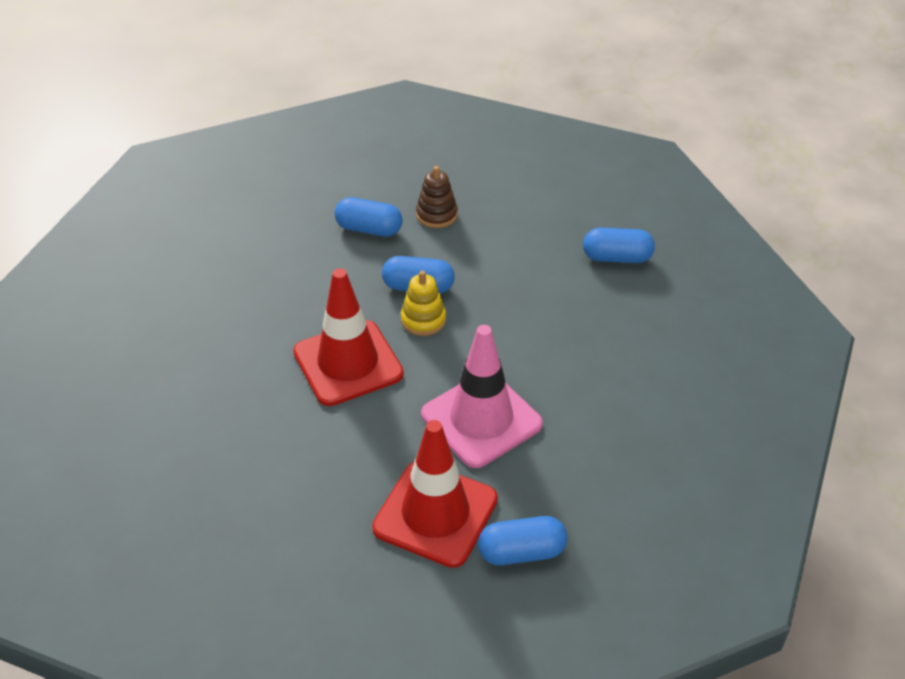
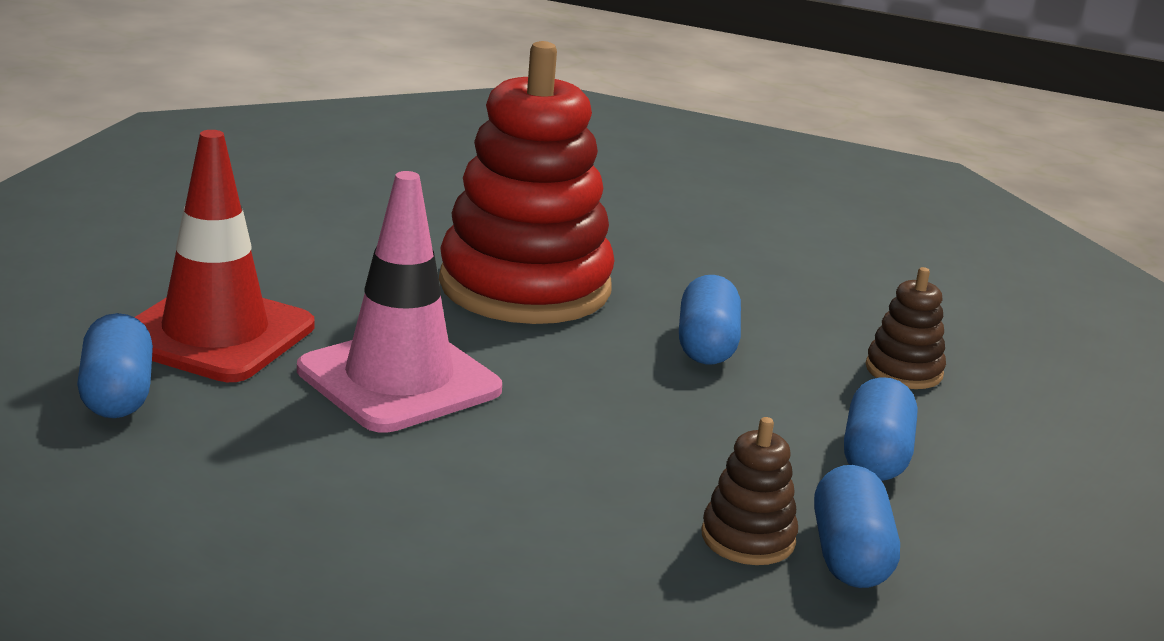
camera: 85 degrees right, 20 degrees down
red traffic cone [293,268,404,406] -> red stacking toy [439,41,615,324]
blue capsule [335,197,403,237] -> blue capsule moved to [844,377,917,481]
yellow stacking toy [401,271,446,336] -> none
none -> brown stacking toy [702,417,798,565]

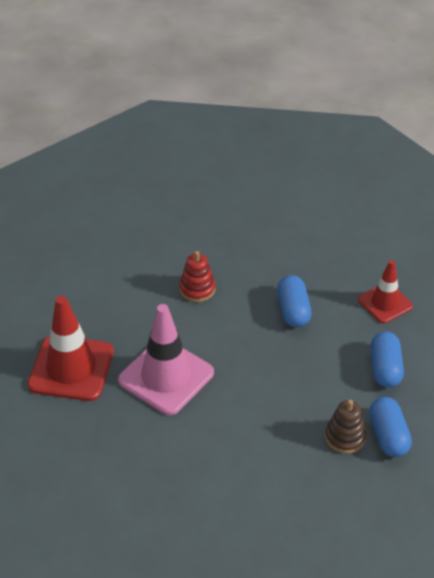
camera: 10 degrees left, 20 degrees up
blue capsule [77,313,153,418] -> none
red stacking toy [439,41,615,324] -> red stacking toy [179,251,215,302], size x0.42
brown stacking toy [866,267,946,389] -> red traffic cone [358,260,413,324]

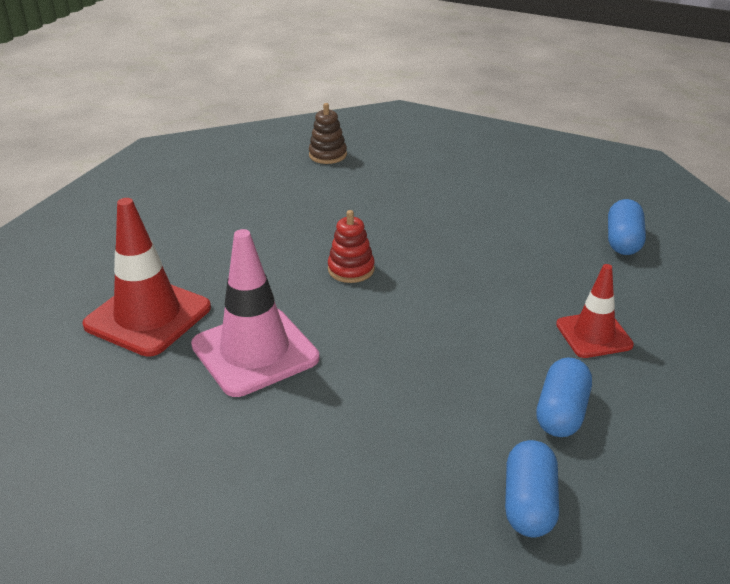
camera: 20 degrees right, 10 degrees down
blue capsule [277,275,312,327] -> blue capsule moved to [608,199,646,255]
brown stacking toy [325,400,366,454] -> brown stacking toy moved to [309,103,347,164]

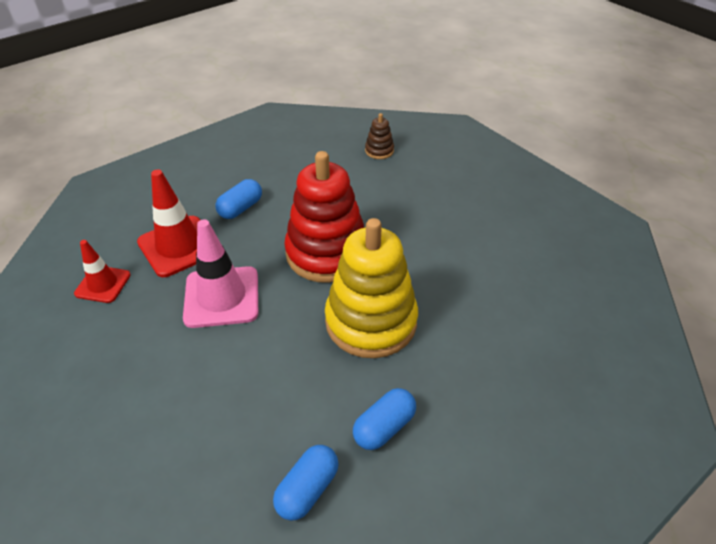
camera: 25 degrees right, 10 degrees up
red stacking toy [328,210,375,283] -> red stacking toy [284,151,364,283], size x2.36
red traffic cone [556,264,634,358] -> red traffic cone moved to [74,240,131,303]
blue capsule [608,199,646,255] -> blue capsule moved to [215,179,262,219]
none -> yellow stacking toy [325,218,418,358]

